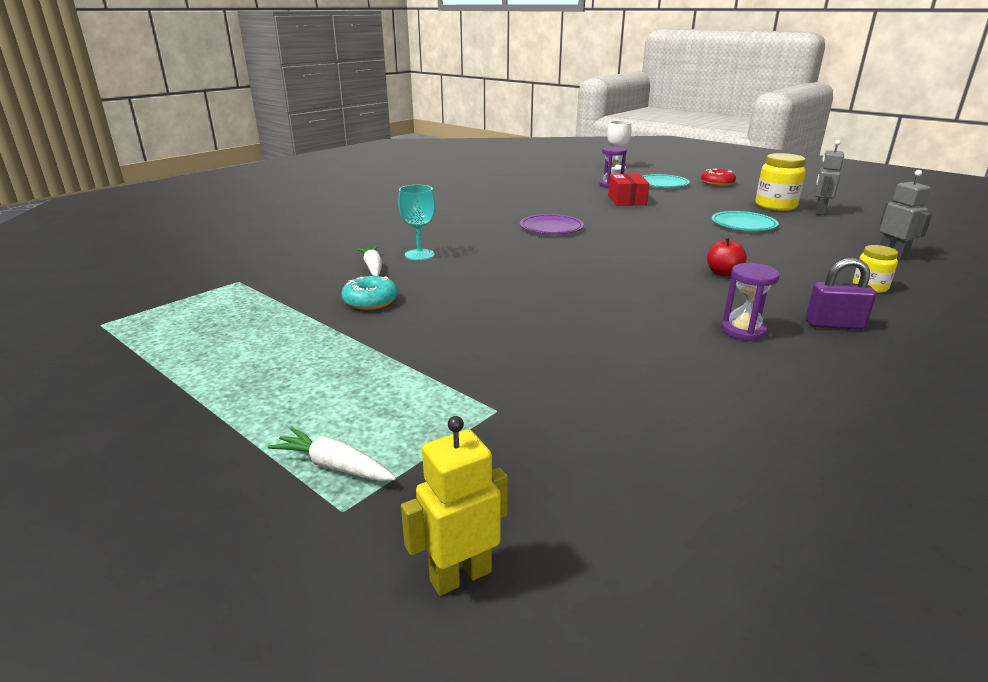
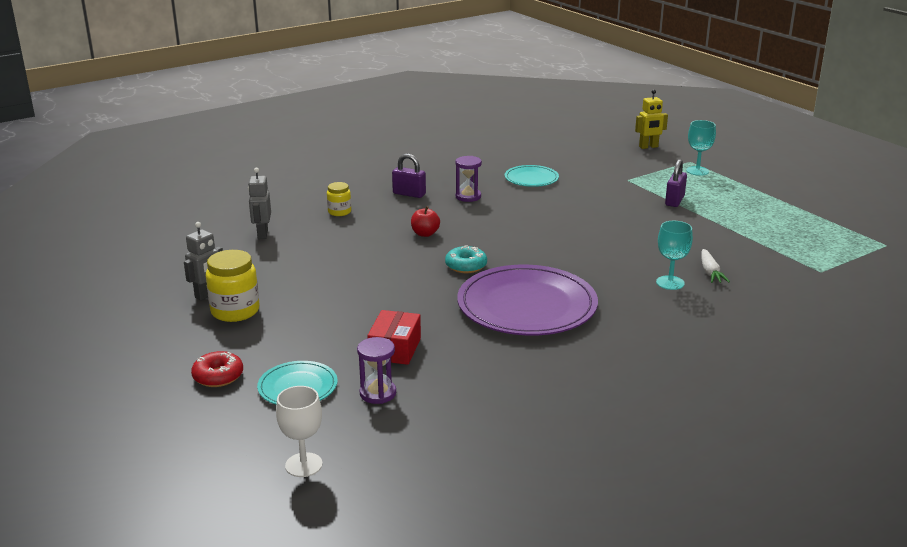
camera: 165 degrees left, 0 degrees up
white carrot [268,428,396,481] -> turquoise goblet [686,120,716,176]
turquoise donut [341,276,398,310] -> turquoise donut moved to [445,246,487,273]
purple plate [520,214,584,234] -> purple plate [457,265,598,336], size x2.01
turquoise plate [712,211,778,231] -> turquoise plate moved to [505,165,559,187]
none -> purple padlock [665,159,687,207]

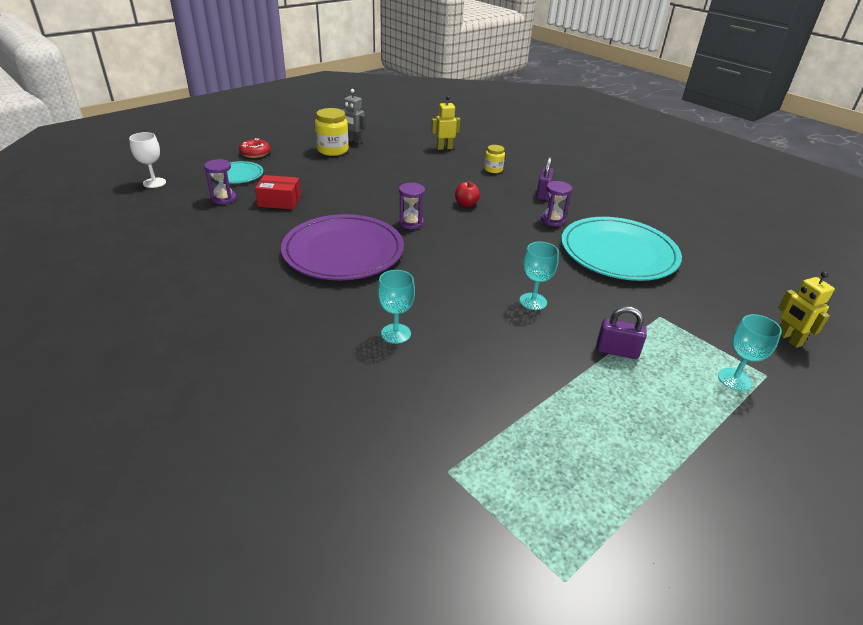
camera: 80 degrees right, 10 degrees up
grey robot [248,168,271,239] -> yellow robot [431,96,461,150]
turquoise donut [445,246,487,273] -> purple hourglass [399,182,425,229]
turquoise plate [505,165,559,187] -> turquoise plate [561,217,682,281], size x2.01
white carrot [701,249,730,283] -> none
none -> turquoise goblet [520,242,559,310]

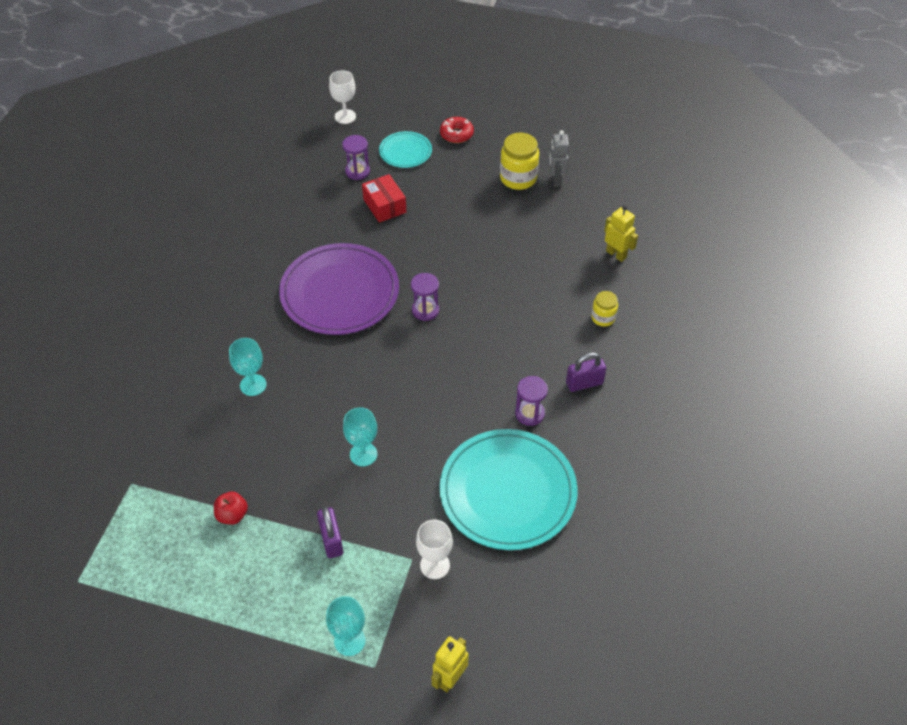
camera: 60 degrees right, 15 degrees up
red apple [455,181,480,207] -> red apple moved to [214,492,248,525]
none -> white goblet [416,520,453,579]

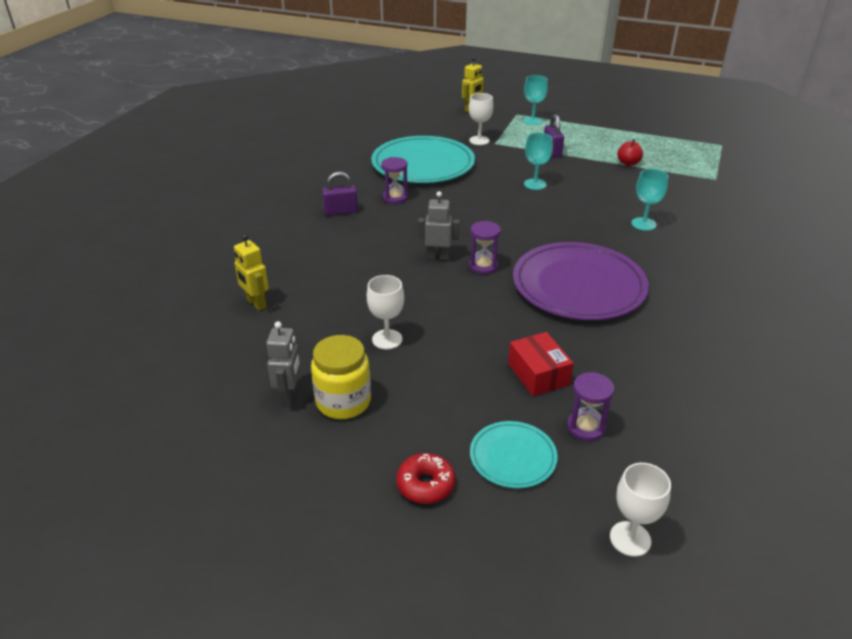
camera: 175 degrees left, 15 degrees down
yellow jar [591,291,618,327] -> none
none -> white goblet [367,275,404,350]
none -> grey robot [418,191,459,260]

